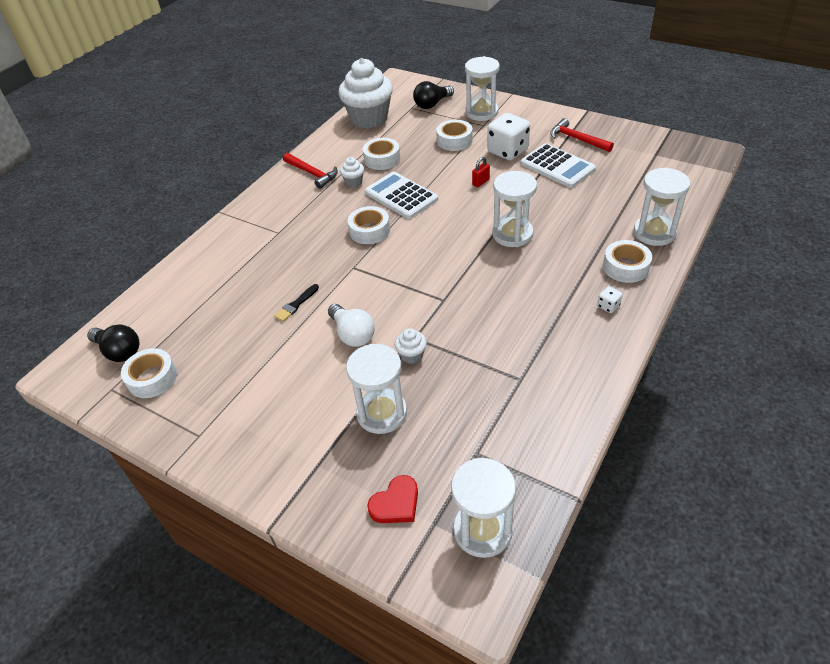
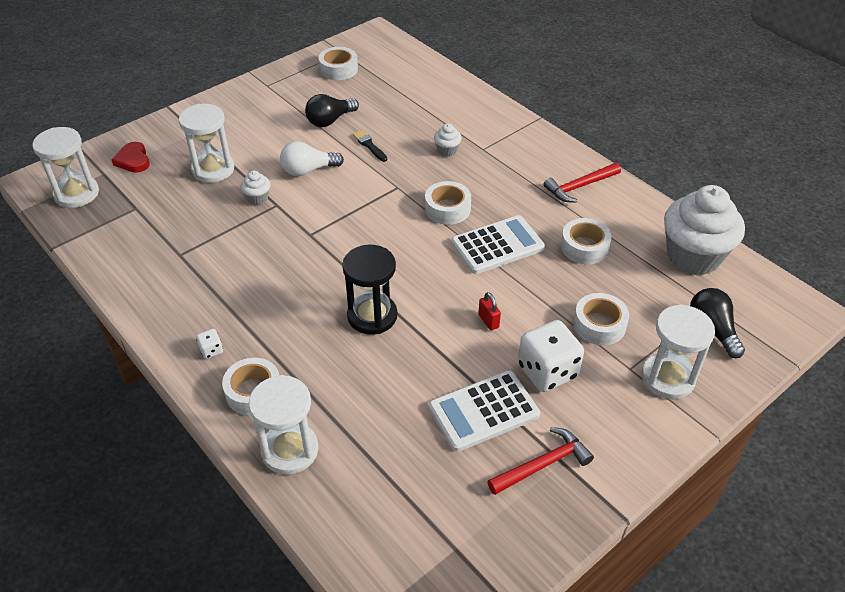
camera: 105 degrees right, 0 degrees up
black light bulb [87,324,139,362] -> black light bulb moved to [305,94,359,127]
white cupcake [340,157,364,187] -> white cupcake moved to [434,124,462,157]
white hourglass [492,171,537,247] -> black hourglass [342,245,397,335]

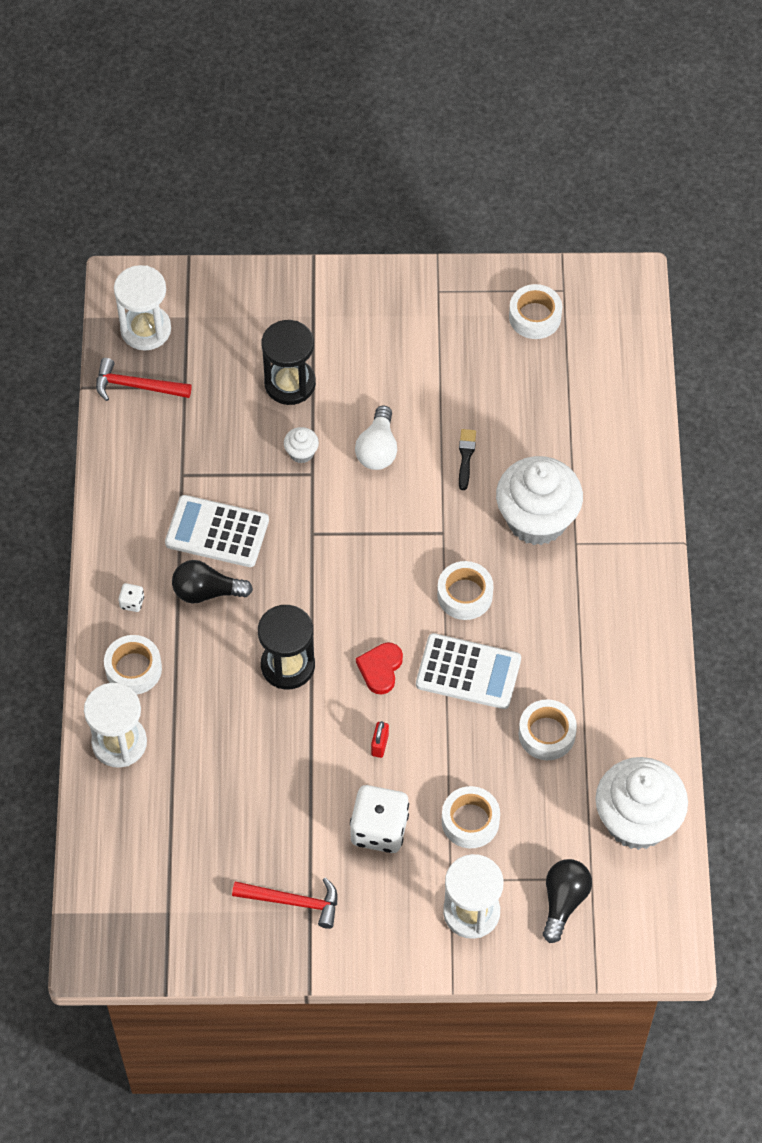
camera: 40 degrees right, 15 degrees up
red heart [112,142,150,173] -> red heart moved to [356,642,403,695]
white hourglass [179,104,234,183] -> black hourglass [262,320,316,405]
white light bulb [280,141,344,176] -> white light bulb turned 105 degrees counterclockwise [355,406,397,470]
black light bulb [305,94,359,127] -> black light bulb moved to [172,560,253,604]
white calculator [429,370,540,452] -> white calculator moved to [165,495,269,567]
white cupcake [434,124,462,157] -> white cupcake [496,456,583,545], size x2.43
red hammer [544,163,621,203] -> red hammer moved to [96,358,192,401]

